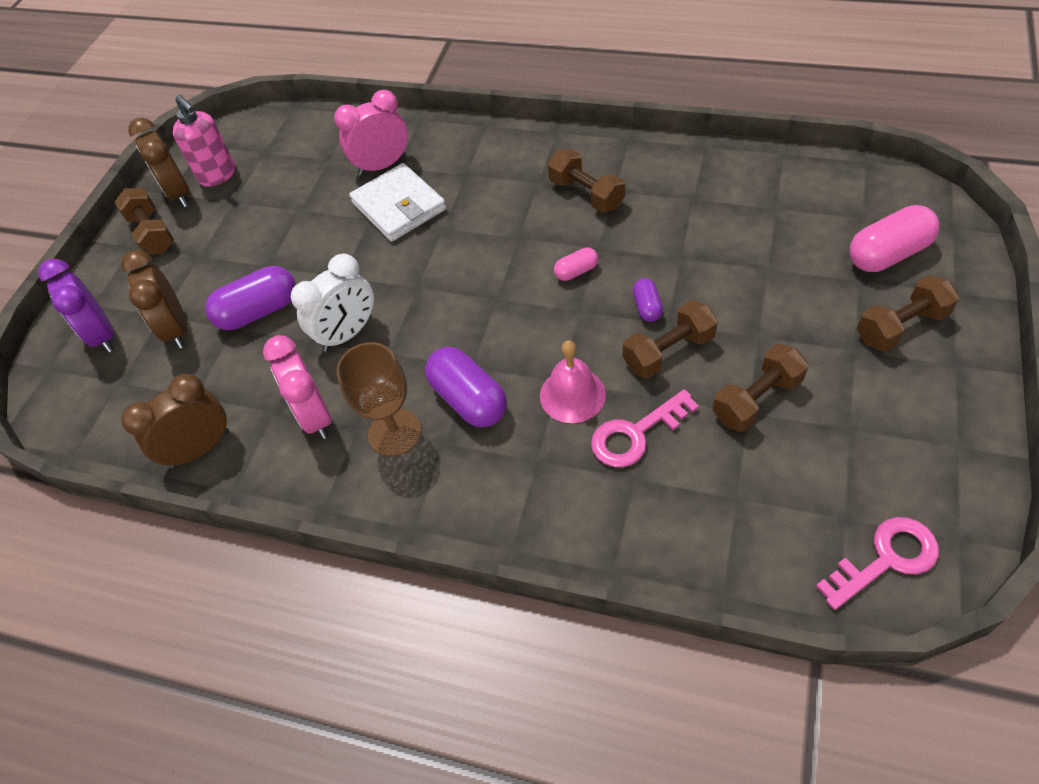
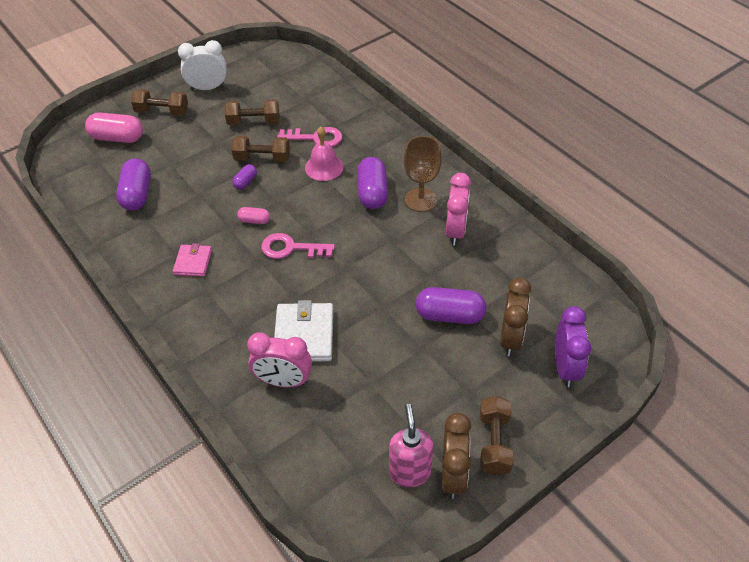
camera: 150 degrees left, 5 degrees down
brown clock [121,374,229,468] -> none
white clock [291,254,374,352] -> white clock moved to [178,40,227,91]
brown dumbbell [548,149,625,213] -> pink wallet [173,243,212,277]
pink key [816,517,939,610] -> pink key moved to [261,233,335,259]
none -> purple capsule [116,159,151,211]

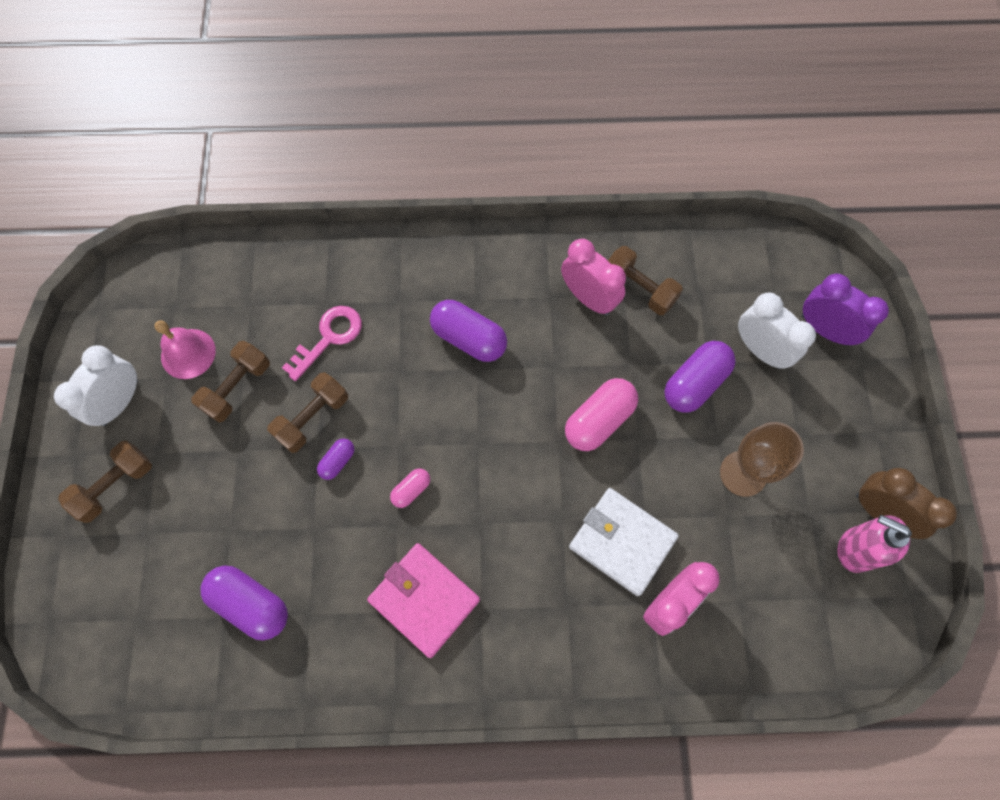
camera: 55 degrees left, 20 degrees up
pink capsule [85,112,143,143] -> pink capsule moved to [565,378,638,451]
pink wallet [173,243,212,277] -> pink wallet [367,543,480,658], size x1.67
purple capsule [232,164,257,190] -> purple capsule turned 60 degrees clockwise [317,438,355,480]
pink key [261,233,335,259] -> none
pink bell [305,127,344,181] -> pink bell moved to [154,320,216,379]
brown goblet [404,136,442,212] -> brown goblet moved to [720,422,804,497]
brown dumbbell [480,396,514,475] -> brown dumbbell moved to [608,246,683,315]
brown clock [500,277,531,356] -> white clock [738,293,816,369]

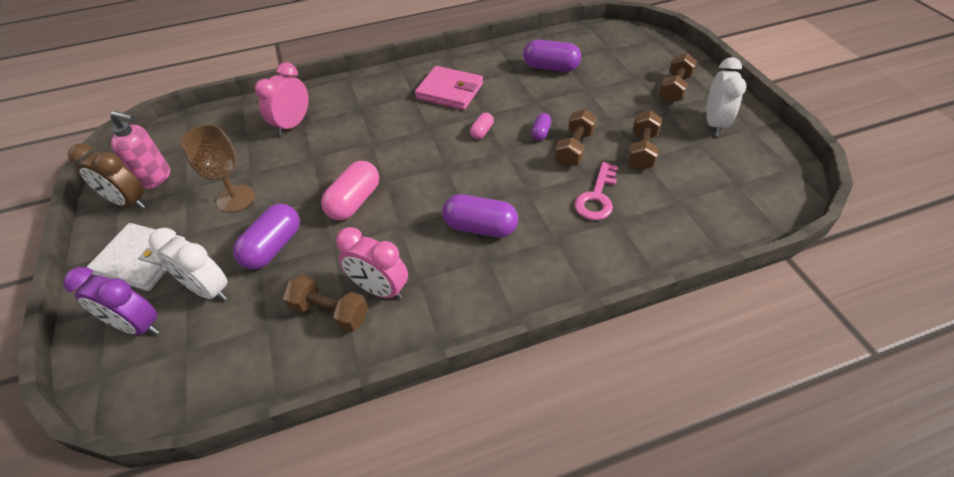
camera: 165 degrees right, 20 degrees down
pink bell [154,320,216,379] -> none
white wallet [569,488,679,596] -> white wallet moved to [87,223,185,291]

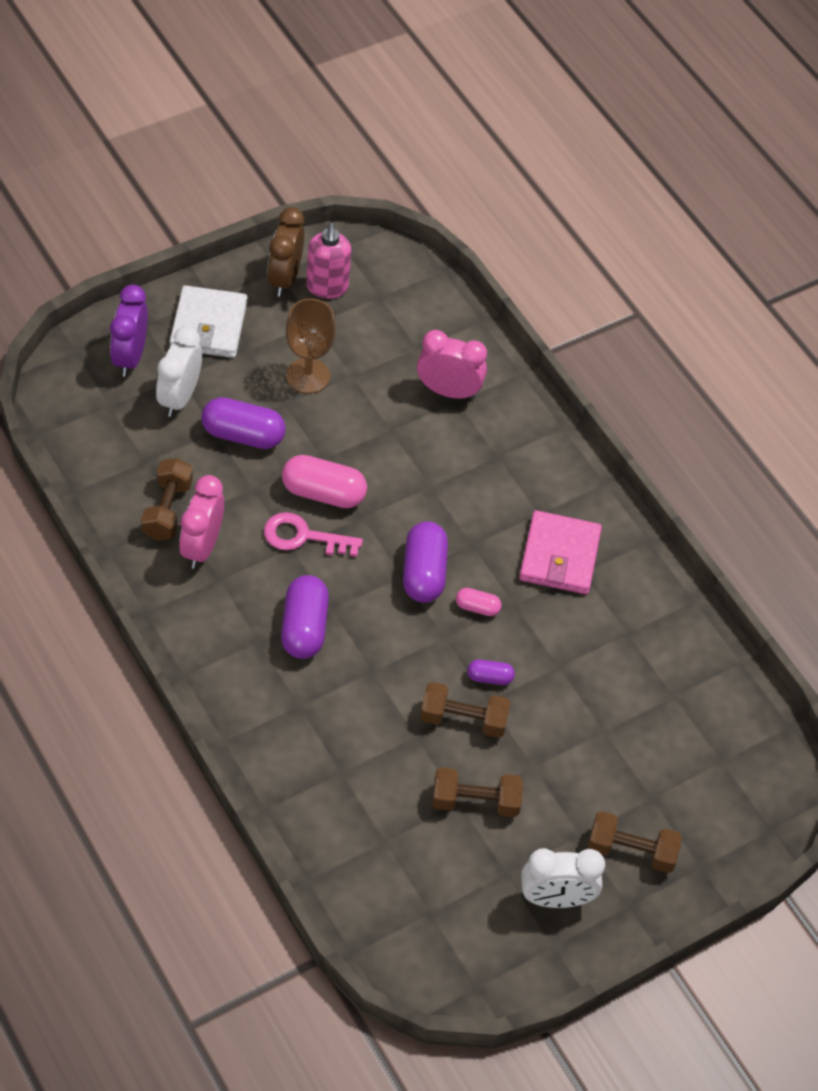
camera: 70 degrees right, 5 degrees up
purple capsule [523,40,581,72] -> purple capsule moved to [403,521,448,603]
pink key [574,162,618,220] -> pink key moved to [264,512,363,557]

